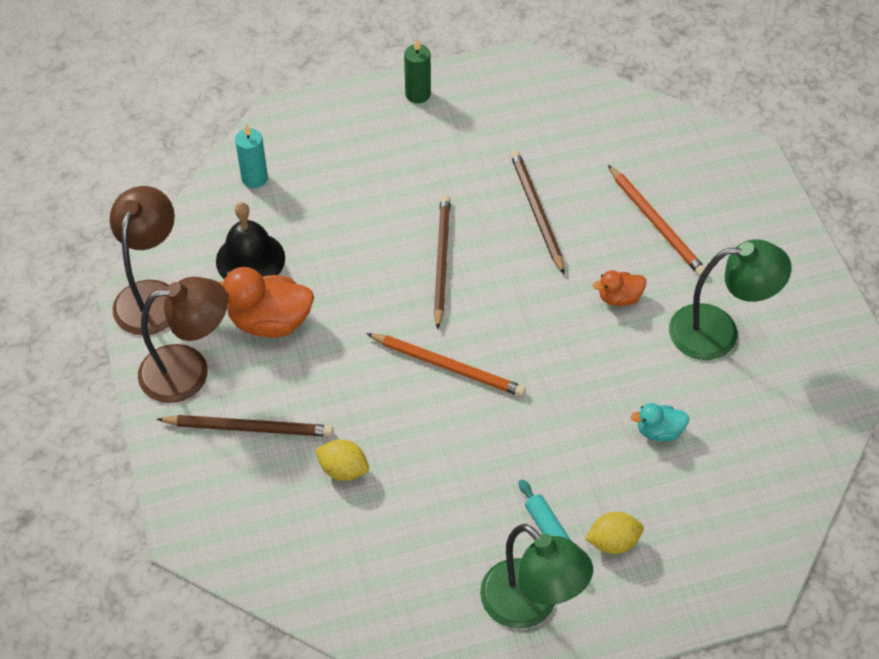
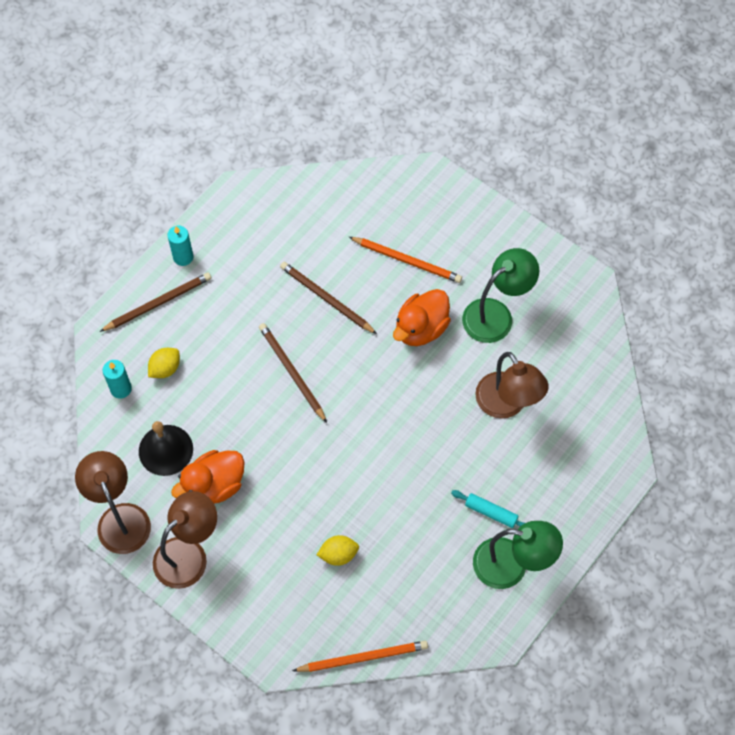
camera: 35 degrees left, 10 degrees up
brown pencil [157,415,333,437] -> brown pencil moved to [99,272,211,332]
orange pencil [366,333,526,397] -> orange pencil moved to [292,641,428,672]
green candle [404,39,431,103] -> turquoise candle [167,226,194,266]
yellow lemon [585,512,644,554] -> yellow lemon moved to [148,348,180,378]
orange duck [593,270,646,306] -> orange duck [393,289,451,346], size x1.82
turquoise duck [630,403,689,442] -> brown lamp [475,352,548,419]

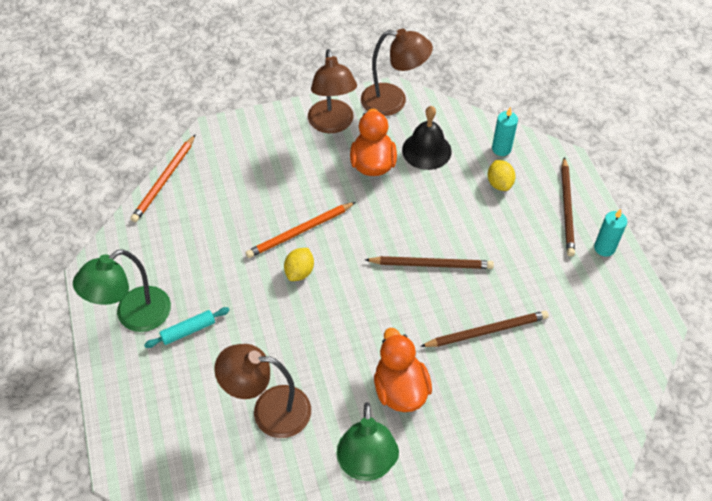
camera: 125 degrees right, 10 degrees down
yellow lemon [317,535,359,566] -> yellow lemon moved to [284,248,314,281]
orange pencil [349,237,462,283] -> orange pencil moved to [246,202,356,258]

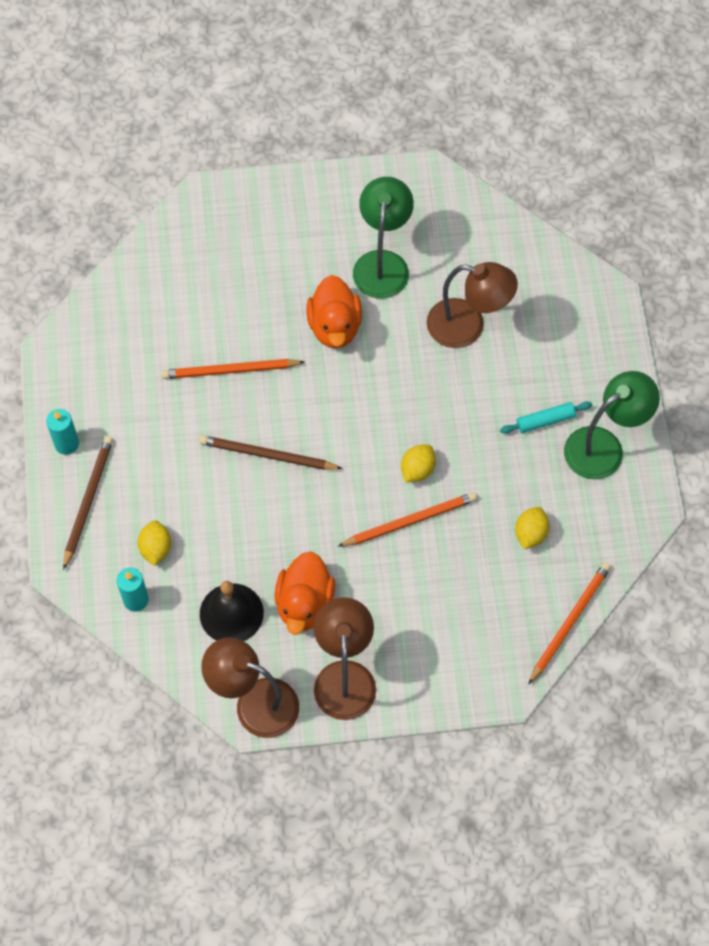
camera: 170 degrees left, 10 degrees up
brown pencil [420,311,549,347] -> orange pencil [162,359,304,379]
none -> yellow lemon [515,507,549,549]

